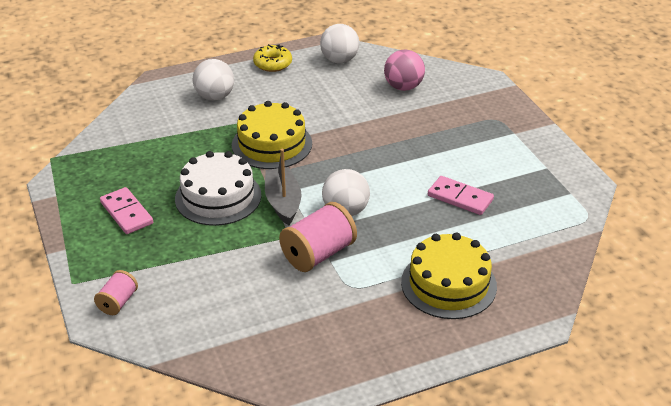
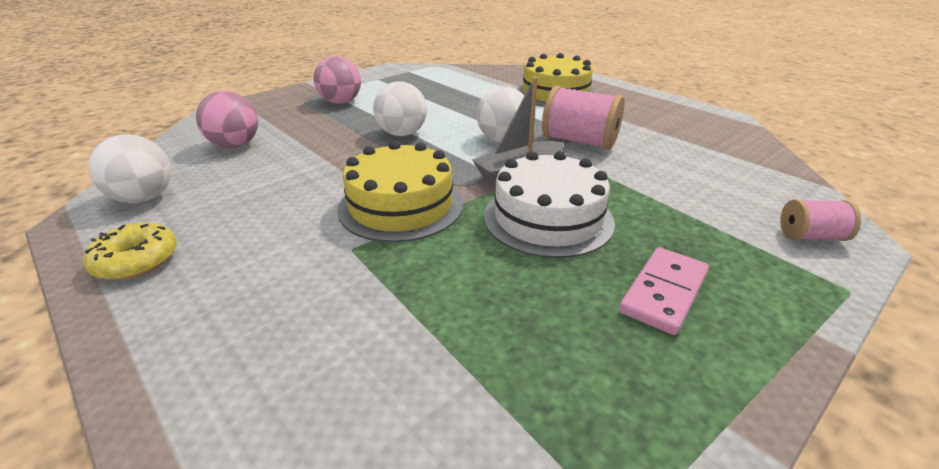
camera: 110 degrees left, 5 degrees down
white ball [193,59,234,101] -> white ball moved to [373,81,427,136]
pink domino [428,176,494,215] -> none
none -> pink ball [313,56,361,104]

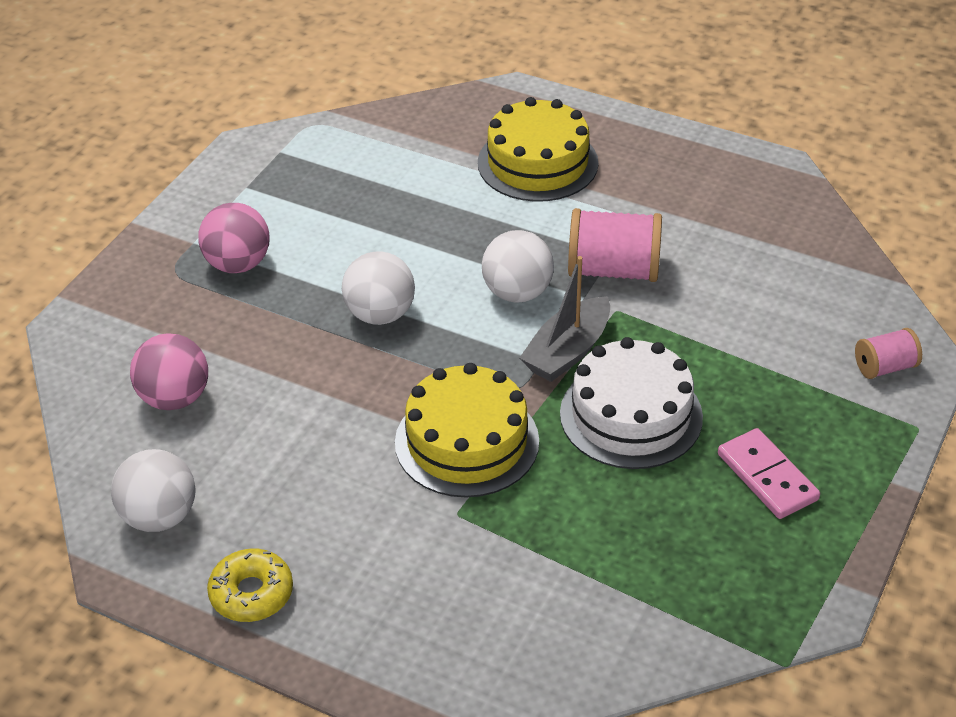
camera: 20 degrees left, 10 degrees up
pink domino [619,247,709,335] -> pink domino turned 45 degrees counterclockwise [718,428,820,519]

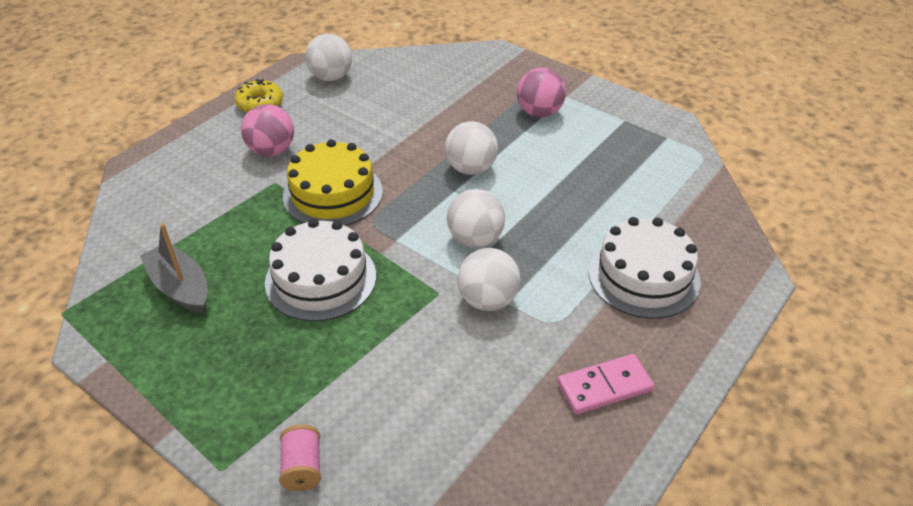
camera: 100 degrees right, 0 degrees up
pink ball [130,333,208,410] -> pink ball moved to [241,104,294,156]
yellow cake [478,97,598,202] -> white cake [589,217,701,319]
grey boat [519,256,610,382] -> grey boat moved to [140,223,208,313]
pink spool [568,208,662,282] -> white ball [457,248,521,311]
pink domino [718,428,820,519] -> pink domino moved to [558,354,654,414]

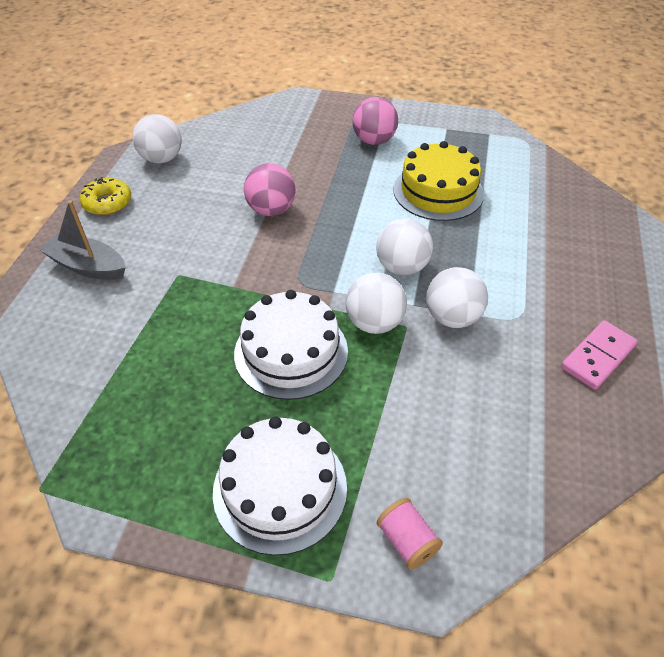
camera: 25 degrees left, 5 degrees up
grey boat [140,223,208,313] -> grey boat moved to [40,200,126,280]
pink ball [241,104,294,156] -> pink ball moved to [244,163,296,216]
yellow cake [283,139,383,226] -> yellow cake moved to [394,141,484,221]
white ball [445,121,498,175] -> white ball moved to [346,273,407,334]
white cake [589,217,701,319] -> white cake moved to [213,416,347,556]

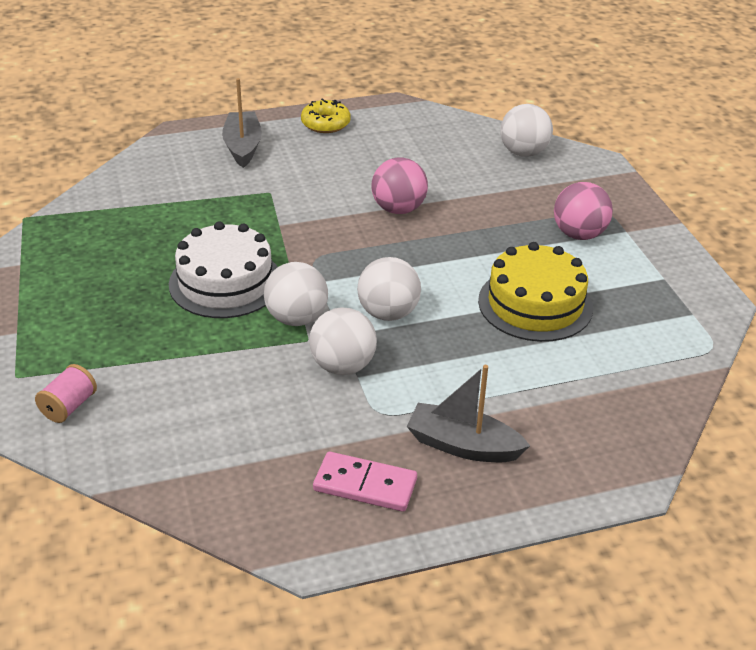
camera: 60 degrees right, 10 degrees down
white ball [133,114,182,164] -> white ball moved to [500,104,553,157]
white cake [213,416,347,556] -> none
none -> grey boat [407,365,530,462]

